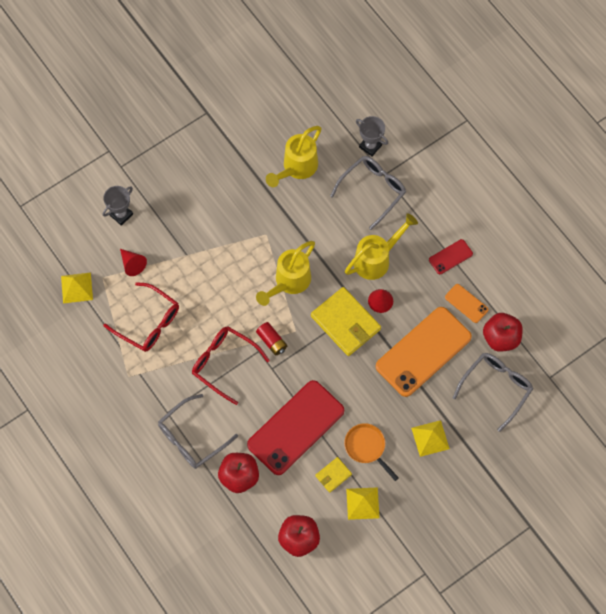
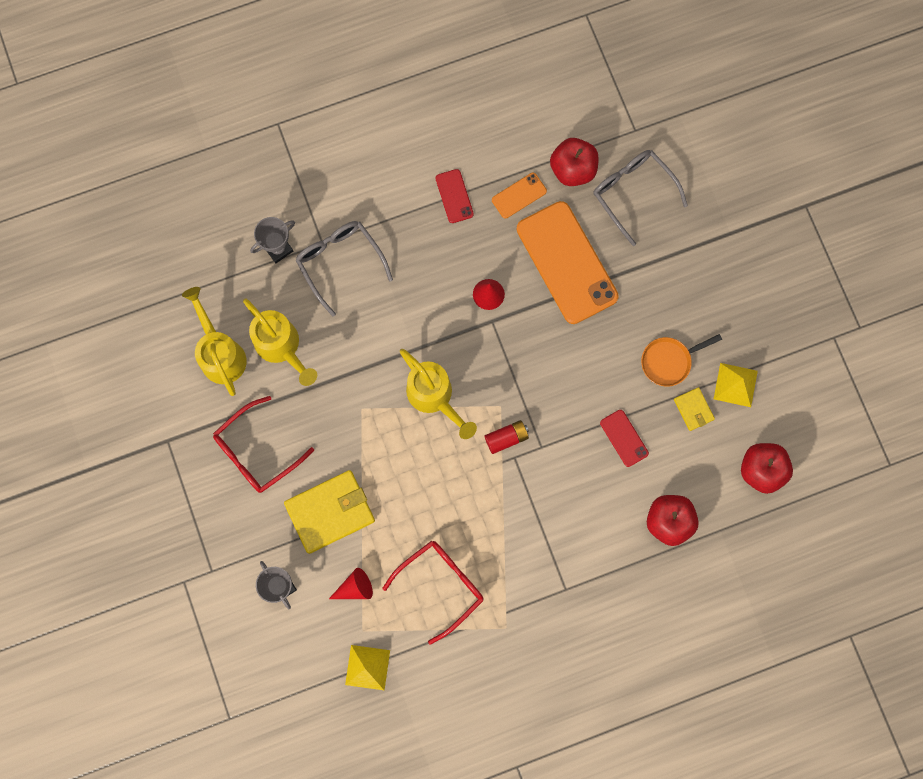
camera: 75 degrees left, 10 degrees up
grey glasses [158,394,238,469] -> none
red glasses [192,326,270,405] -> red glasses moved to [213,396,314,493]
red phone [247,380,344,475] -> red phone [600,410,649,467], size x0.45
yellow wallet [311,287,381,356] -> yellow wallet moved to [284,470,375,554]
yellow watering can [345,213,418,280] -> yellow watering can moved to [182,287,247,396]
yellow pyramid [411,420,450,457] -> none

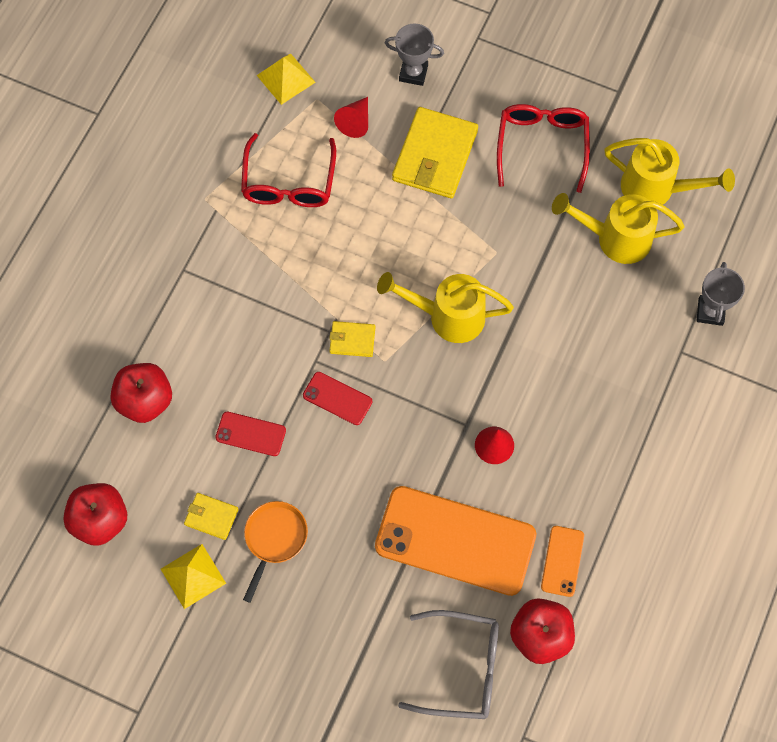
camera: 135 degrees right, 10 degrees down
grey glasses [295,221,393,317] -> none
red phone [435,169,474,223] -> red phone moved to [303,372,372,425]
red battery [485,420,529,454] -> yellow wallet [329,321,375,357]

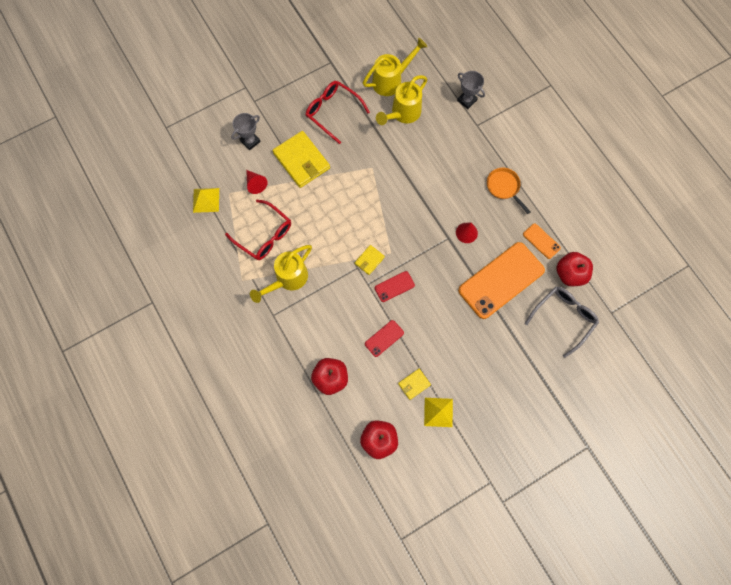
camera: 55 degrees left, 5 degrees up
orange pan [243,501,308,603] -> orange pan moved to [487,168,531,214]
yellow watering can [377,272,514,343] -> yellow watering can moved to [250,245,312,303]

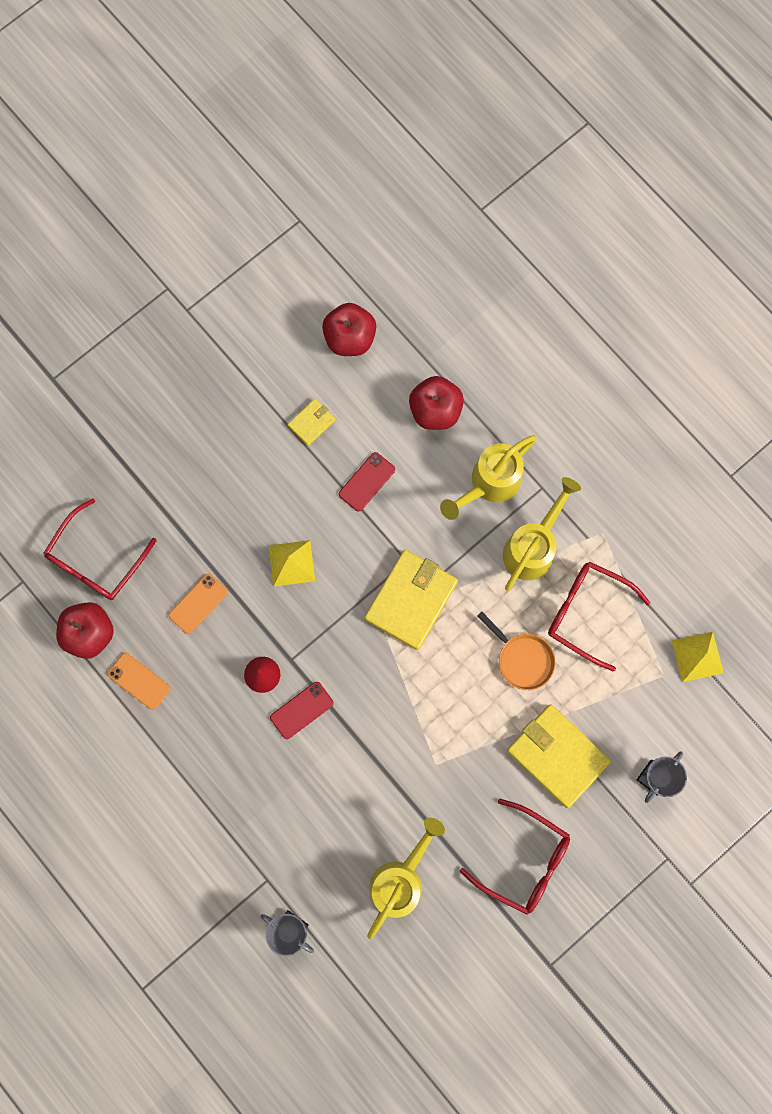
camera: 170 degrees right, 5 degrees up
red cone [246,170,268,194] -> none
yellow wallet [355,245,385,275] -> yellow wallet [364,550,458,650], size x2.02
yellow watering can [363,38,427,96] -> yellow watering can moved to [440,435,537,520]
red phone [375,271,415,302] -> red phone moved to [270,682,334,739]
yellow pyramid [424,398,453,427] -> yellow pyramid moved to [269,540,315,587]
orange phone [458,242,545,319] -> orange phone [168,573,228,634], size x0.45
orange pan [487,168,531,214] -> orange pan moved to [477,611,556,690]
grey glasses [525,287,599,358] -> red glasses [44,498,157,600]

